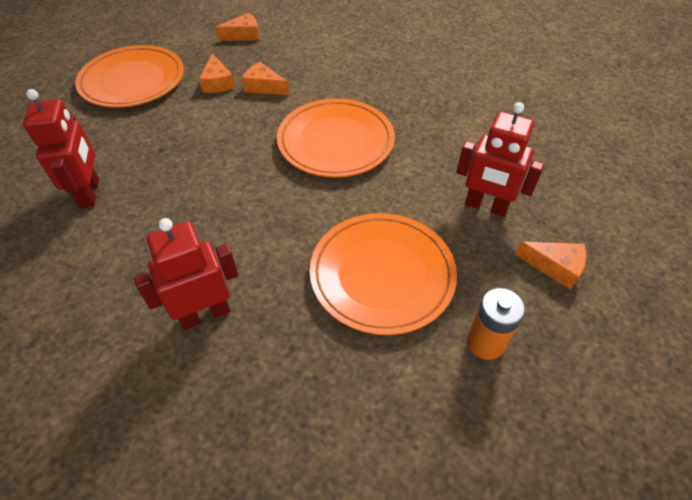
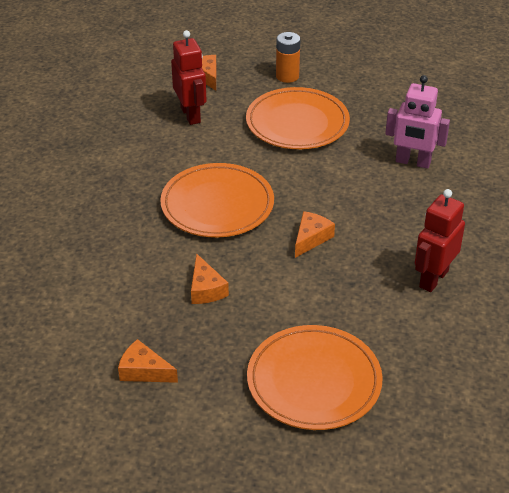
camera: 135 degrees left, 10 degrees down
red robot [134,218,238,330] -> pink robot [385,75,450,169]
orange cheese [199,53,235,93] -> orange cheese moved to [295,211,335,258]

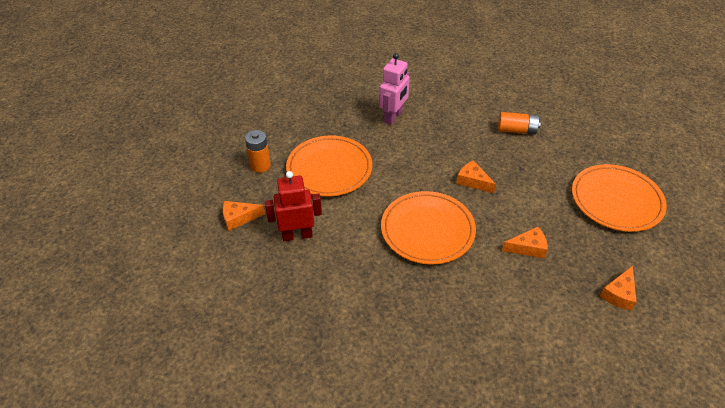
camera: 80 degrees left, 5 degrees up
red robot [415,189,465,292] -> orange battery [498,112,541,134]

